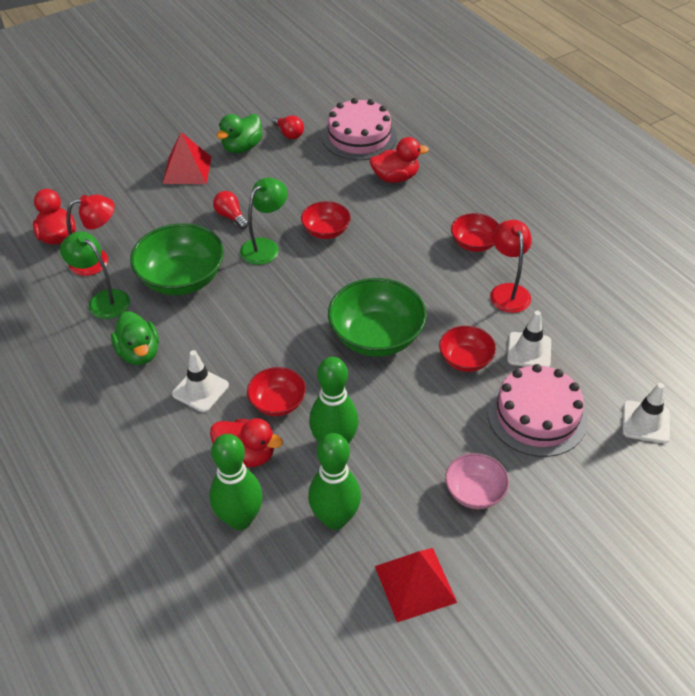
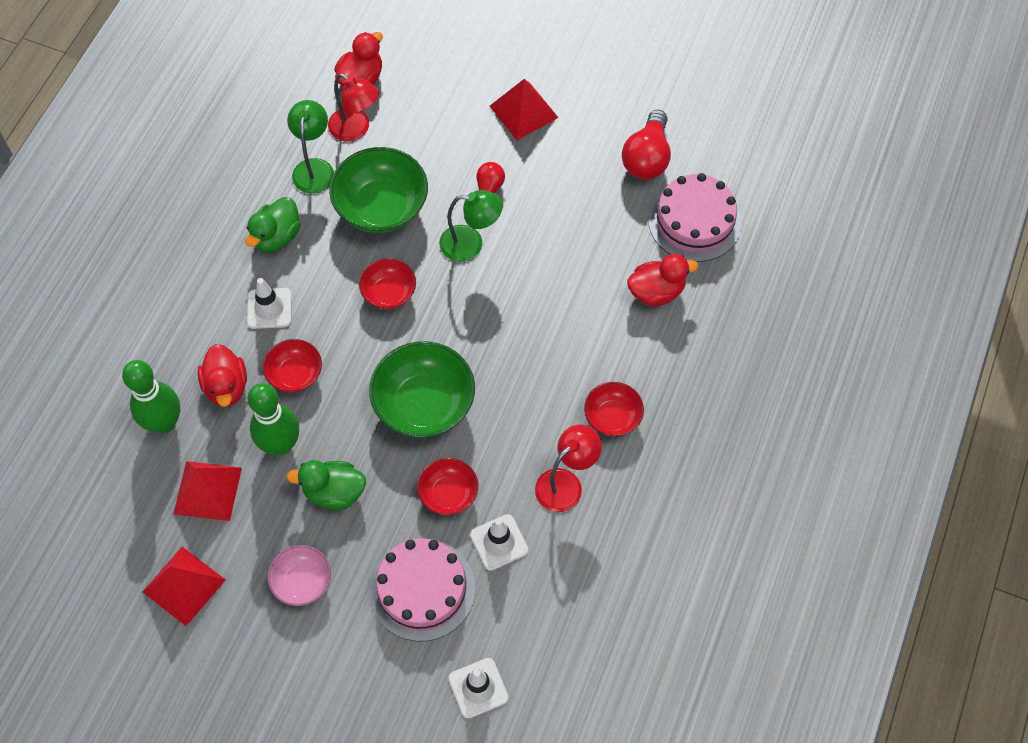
camera: 55 degrees right, 15 degrees up
green duck [217,114,263,153] -> green duck moved to [286,460,366,510]
red light bulb [272,115,304,139] -> red light bulb [622,110,671,180], size x1.70
red bowl [301,201,351,239] -> red bowl moved to [359,258,416,310]
green bowling pin [308,433,361,530] -> red pyramid [173,461,242,521]
red duck [370,137,429,183] -> red duck turned 60 degrees counterclockwise [627,254,699,306]

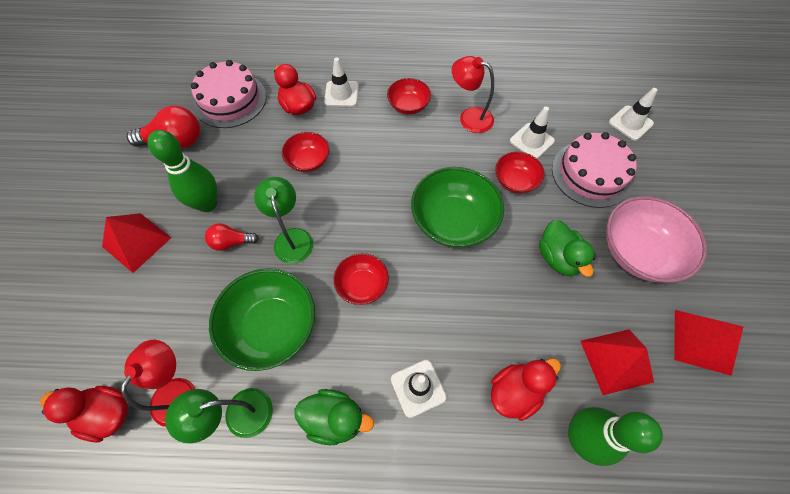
camera: 110 degrees left, 0 degrees up
green bowling pin [248,383,299,456] -> green bowling pin moved to [147,130,217,212]
red bowl [263,339,322,393] -> red bowl moved to [282,132,329,172]
pink bowl [268,545,331,606] -> pink bowl [606,196,707,283], size x1.76
none -> white traffic cone [324,57,359,107]

